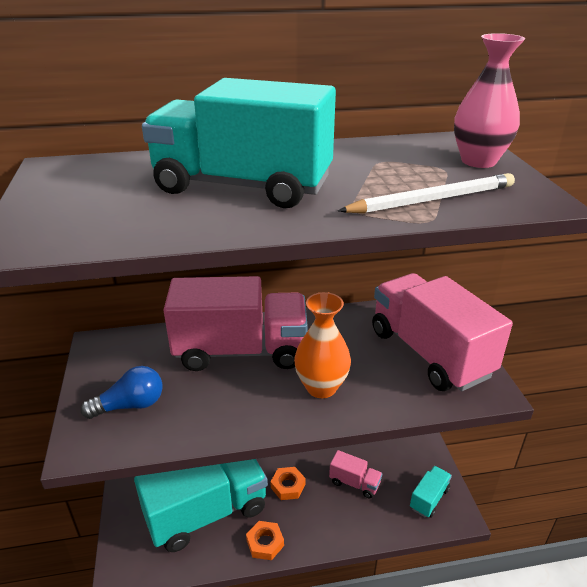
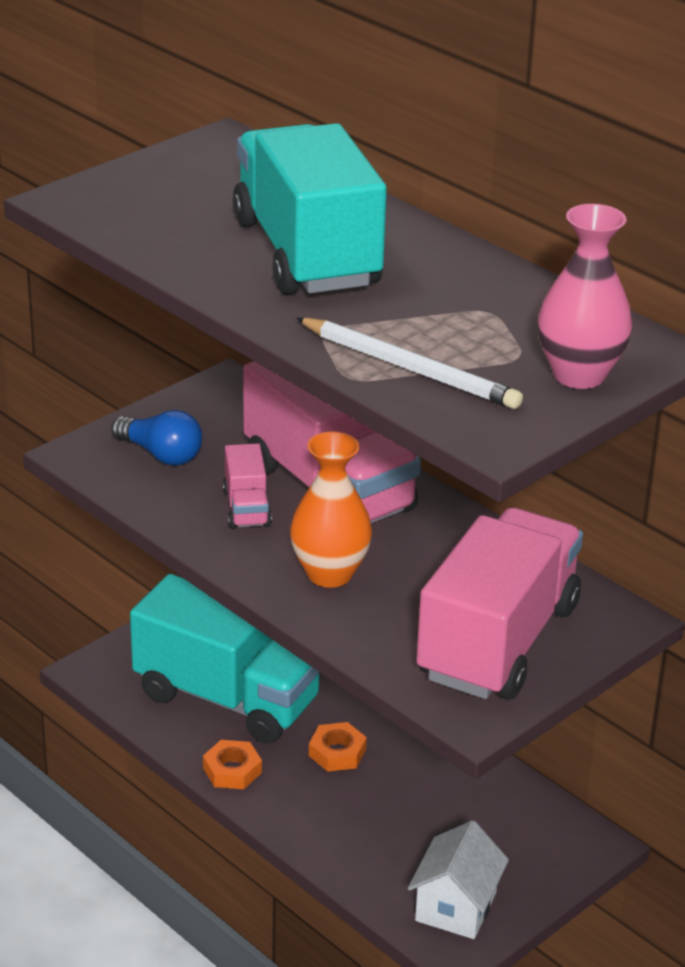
camera: 55 degrees right, 0 degrees up
pink truck [329,450,382,499] -> pink truck moved to [223,443,272,529]
turquoise truck [410,466,452,518] -> white house [408,820,509,939]

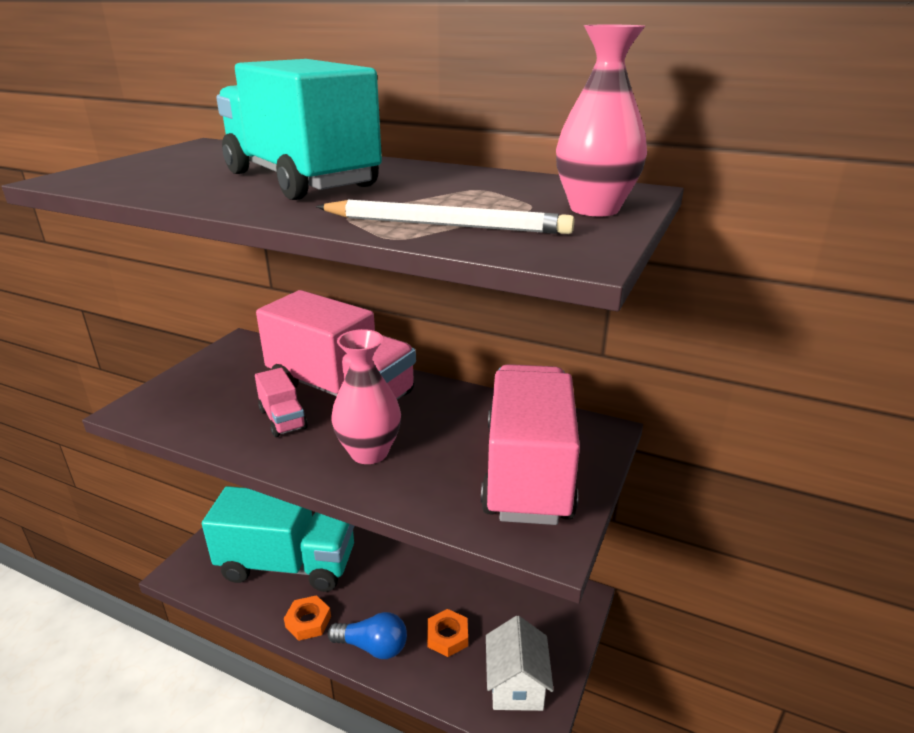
camera: 20 degrees left, 5 degrees down
blue light bulb [111,410,202,466] -> blue light bulb moved to [328,612,407,659]
orange vase [290,432,372,588] -> pink vase [331,329,401,464]
orange nut [309,722,367,772] -> orange nut moved to [427,609,468,657]

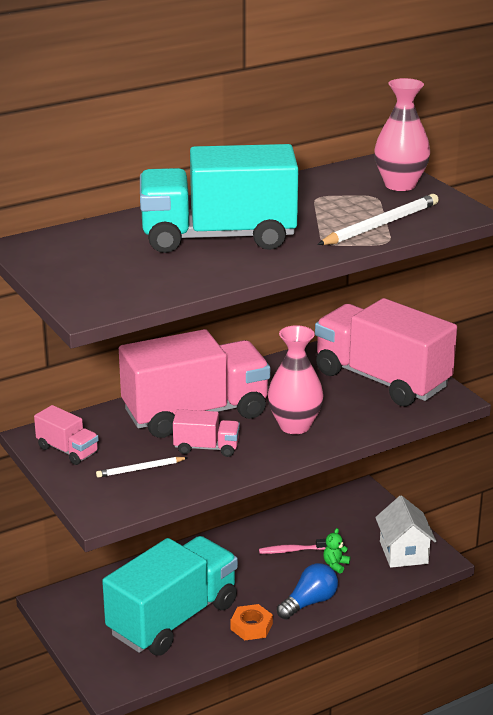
camera: 55 degrees left, 0 degrees up
orange nut [427,609,468,657] -> green teddy bear [323,528,350,574]
white house [486,616,554,711] -> white house turned 45 degrees clockwise [375,495,436,568]
none -> pink truck [34,405,99,465]
none -> white pencil [96,457,188,478]
none -> pink toothbrush [259,539,327,554]

